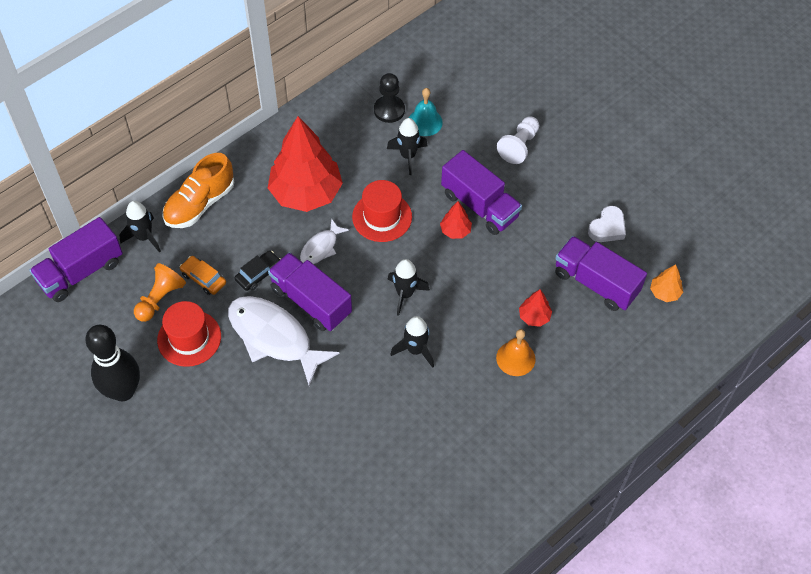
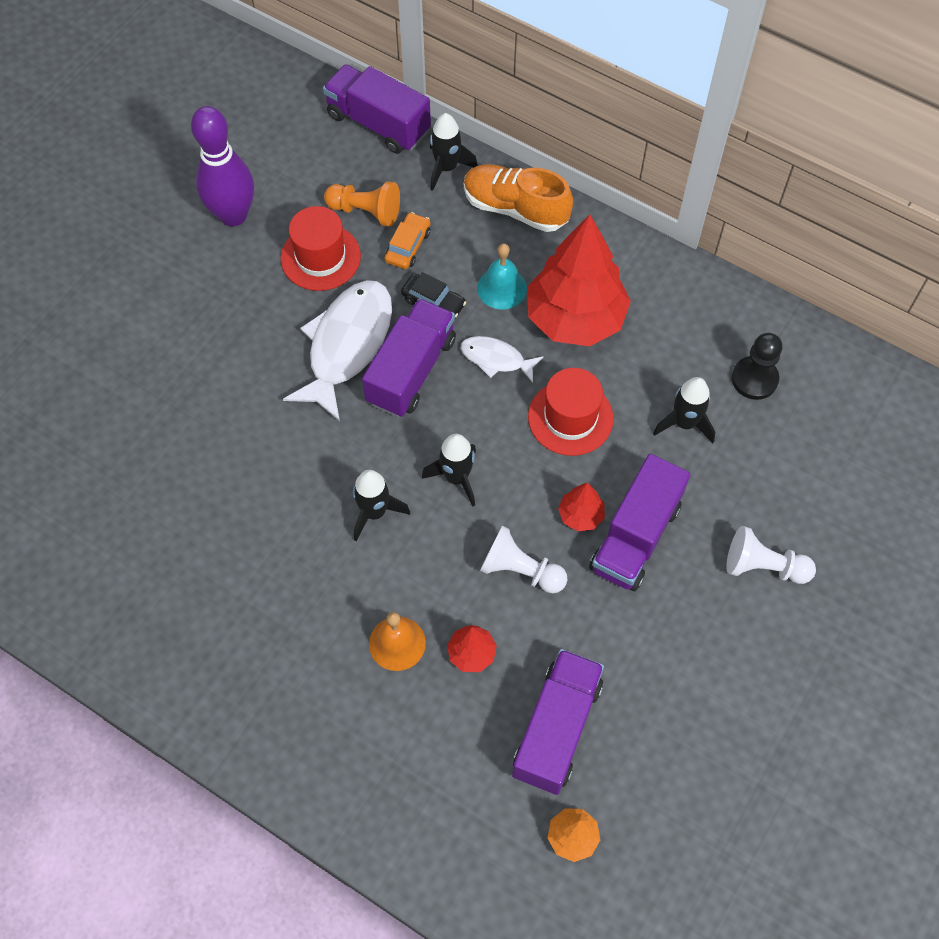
camera: 75 degrees right, 5 degrees up
black bowling pin [85,325,140,401] -> purple bowling pin [191,106,254,227]
turquoise bell [409,88,443,136] -> turquoise bell moved to [477,243,527,310]
white heart [588,206,626,242] -> none
none -> white pawn [480,526,568,593]

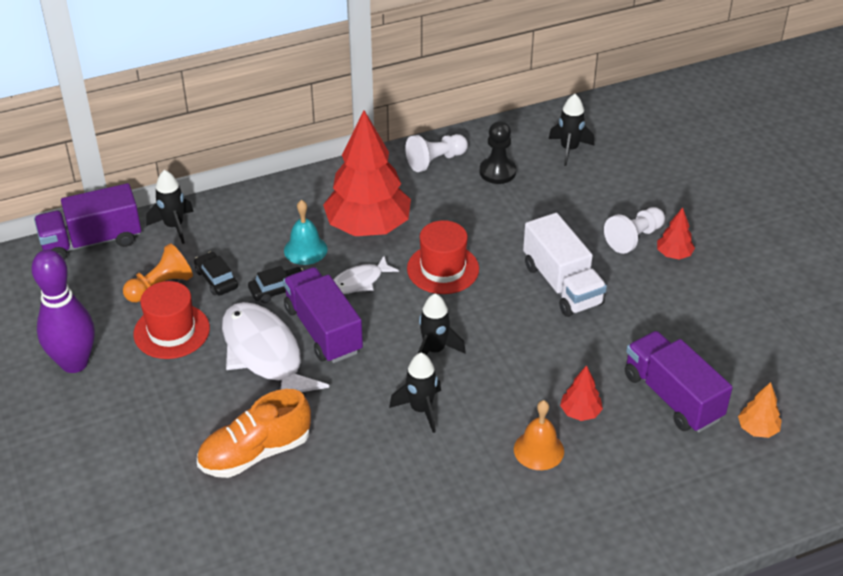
camera: 55 degrees left, 20 degrees down
orange car [384,212,431,269] -> black car [194,252,238,296]
orange shoe [464,164,573,232] -> orange shoe moved to [197,389,311,478]
white pawn [480,526,568,593] -> white pawn moved to [405,134,468,172]
red tree [558,483,605,531] -> red tree moved to [657,207,695,259]
purple truck [589,454,691,591] -> white truck [523,213,607,317]
black rocket [653,377,715,444] -> black rocket moved to [549,94,594,166]

